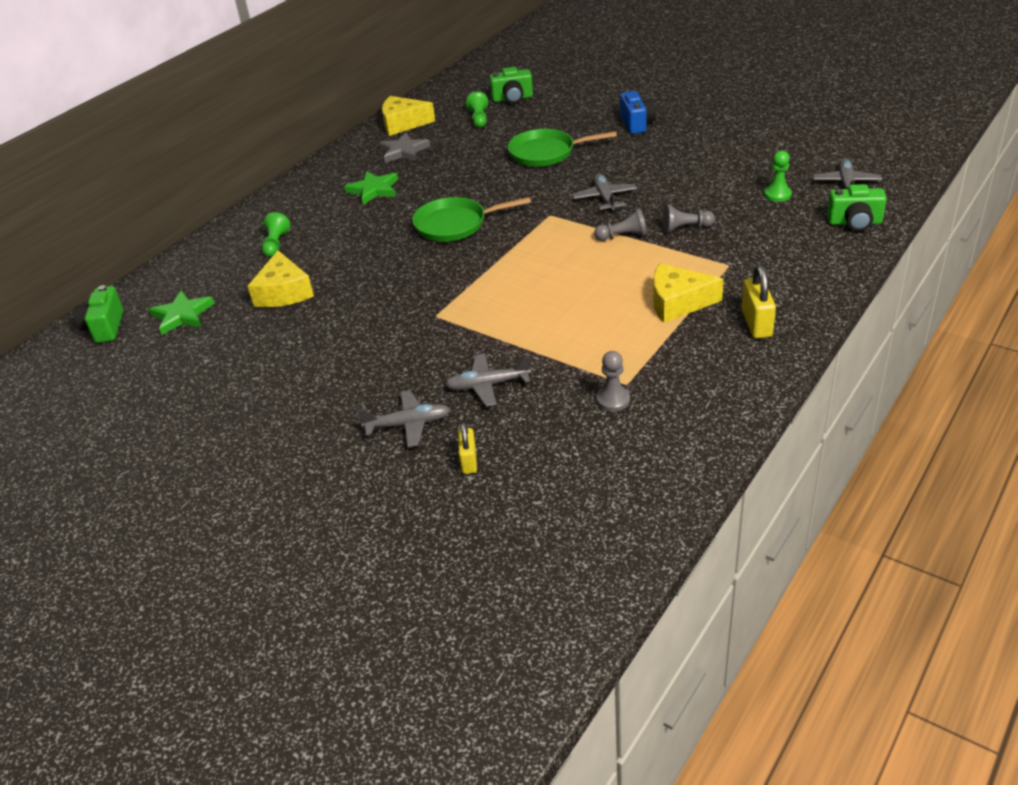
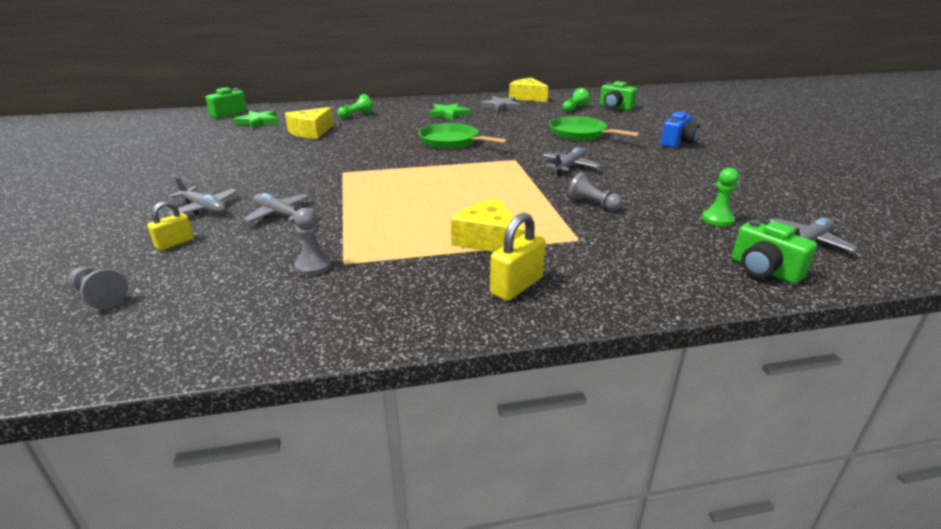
camera: 40 degrees right, 10 degrees down
grey pawn [594,208,647,241] -> grey pawn moved to [69,267,128,309]

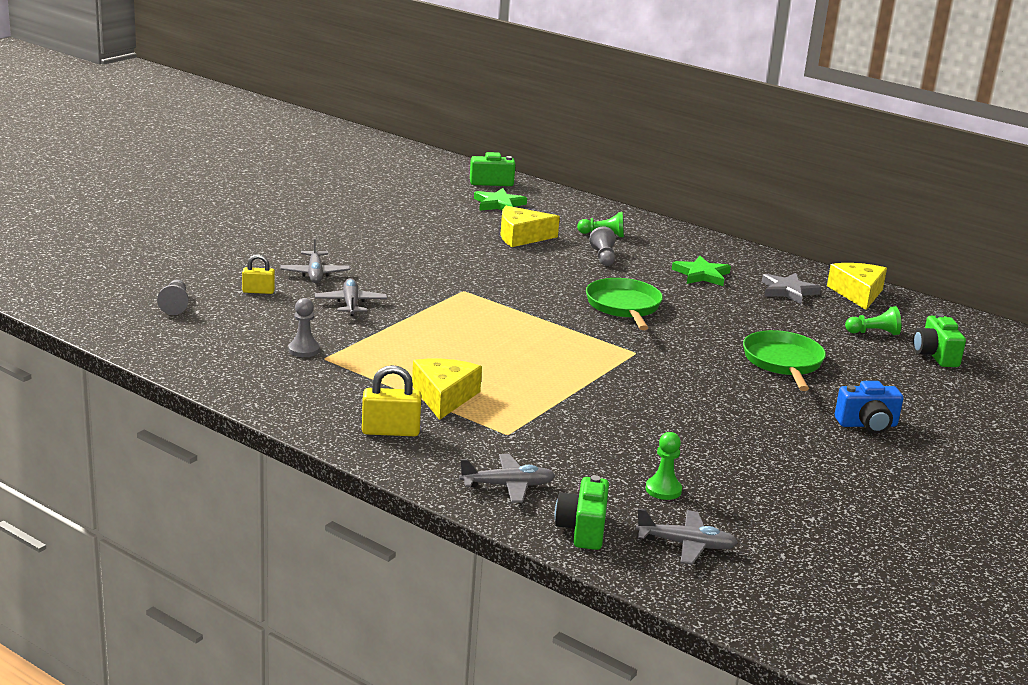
camera: 45 degrees right, 5 degrees down
grey plane [542,147,601,174] -> grey plane moved to [459,454,555,503]
grey pawn [568,172,622,211] -> grey pawn moved to [589,227,616,266]

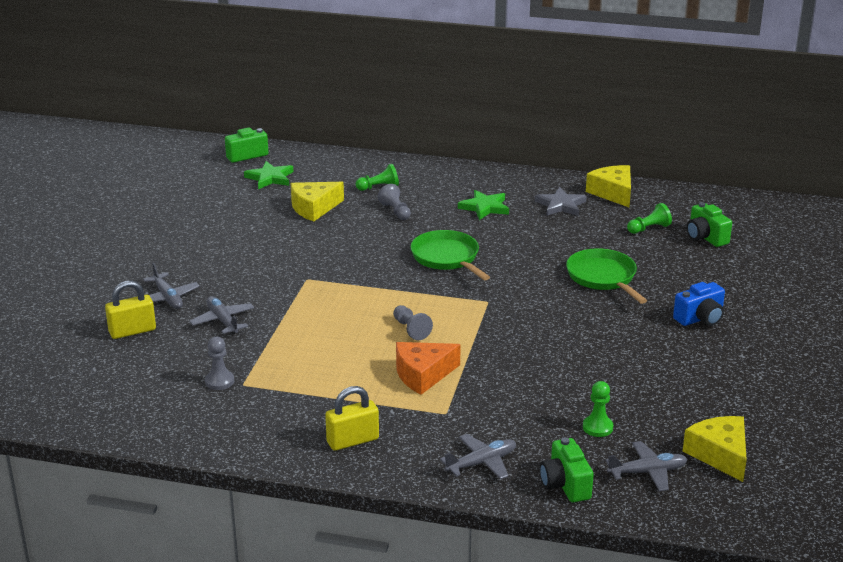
camera: 20 degrees left, 5 degrees up
grey pawn [157,280,189,315] -> grey pawn moved to [393,305,433,340]
yellow padlock [242,254,275,294] -> yellow padlock [105,281,156,339], size x1.54
yellow cheese [412,359,482,420] -> yellow cheese moved to [682,416,747,482]
none -> orange cheese [396,342,461,395]

